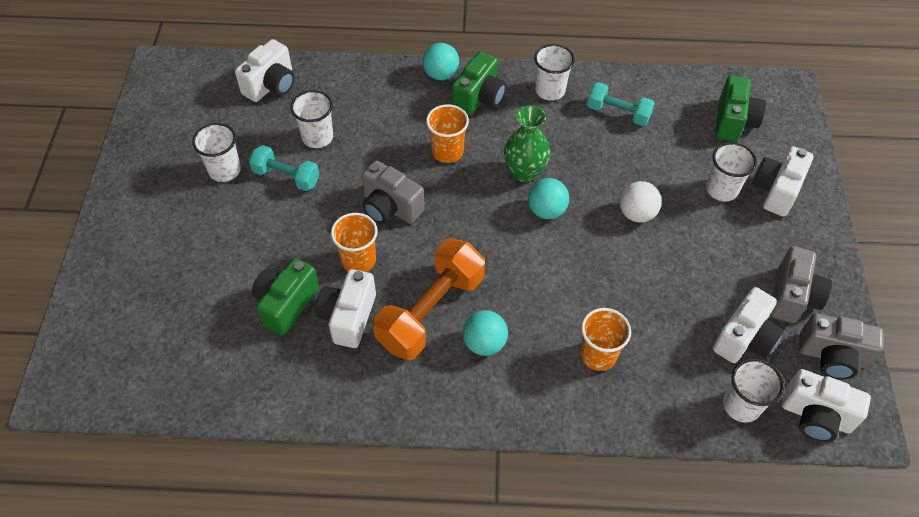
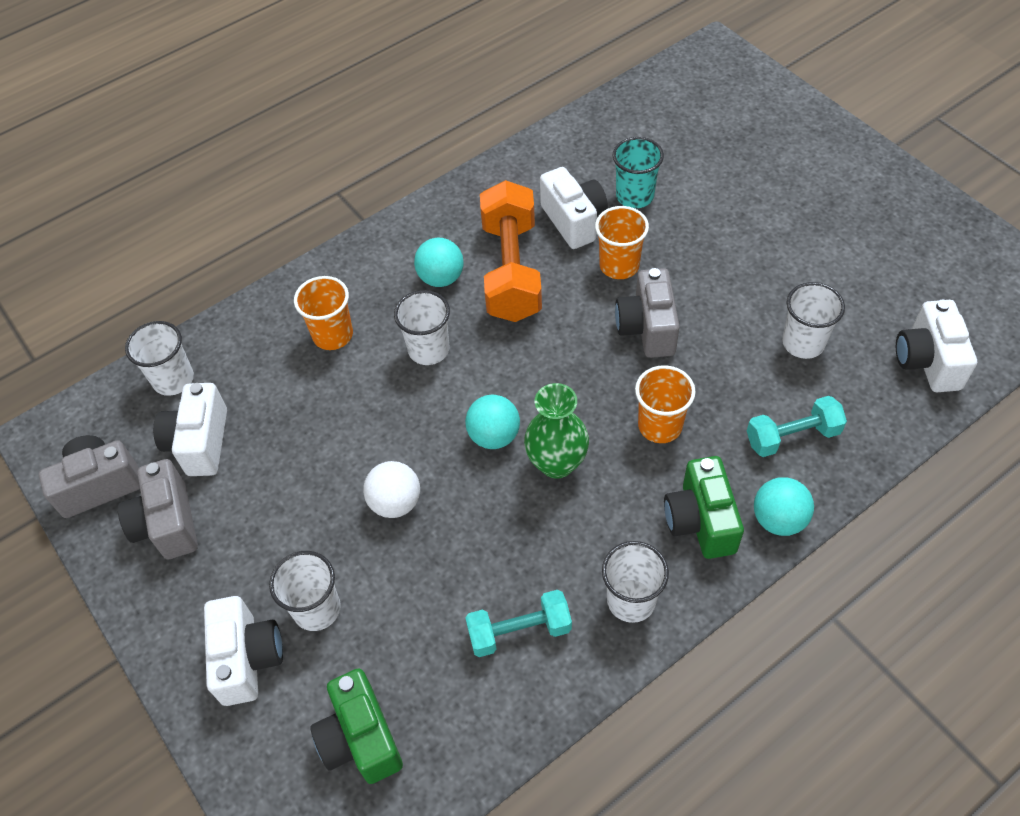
camera: 145 degrees right, 0 degrees up
white cup [192,123,241,182] -> white cup moved to [394,290,450,365]
turquoise dumbbell [249,145,319,191] -> turquoise dumbbell moved to [747,396,847,457]
green camera [252,258,319,335] -> turquoise cup [613,137,664,208]
grey camera [362,160,425,224] -> grey camera turned 90 degrees counterclockwise [615,268,680,358]
white camera [782,369,871,442] -> none

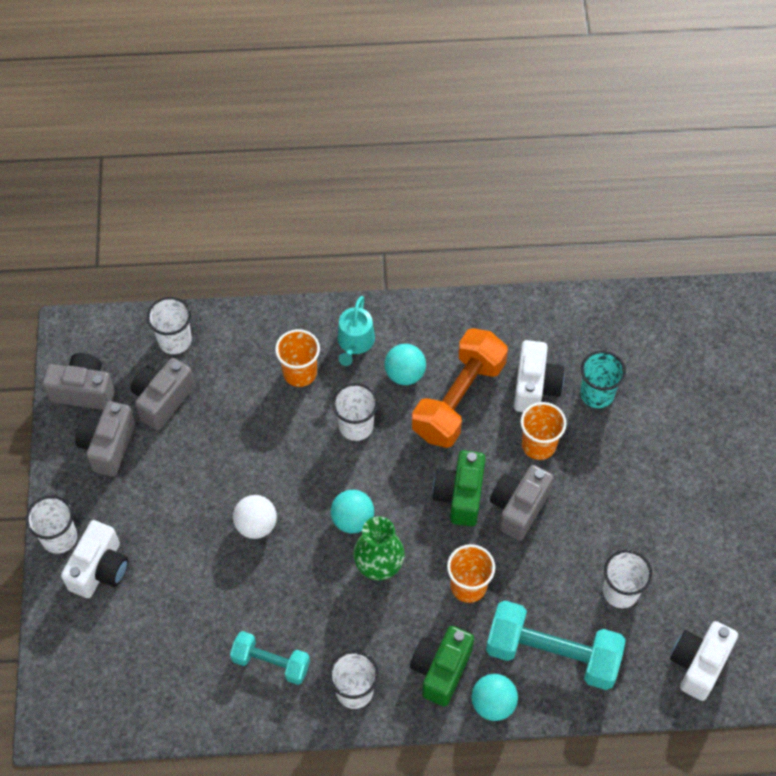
camera: 30 degrees right, 5 degrees up
white camera [153,383,227,476] -> grey camera [131,358,195,430]
white cup [269,551,341,631] -> white cup moved to [26,495,77,554]
green camera [310,668,403,784] -> green camera moved to [433,450,485,526]
turquoise dumbbell [747,396,847,457] -> turquoise dumbbell [486,601,626,690], size x1.73
none -> turquoise watering can [338,296,375,366]

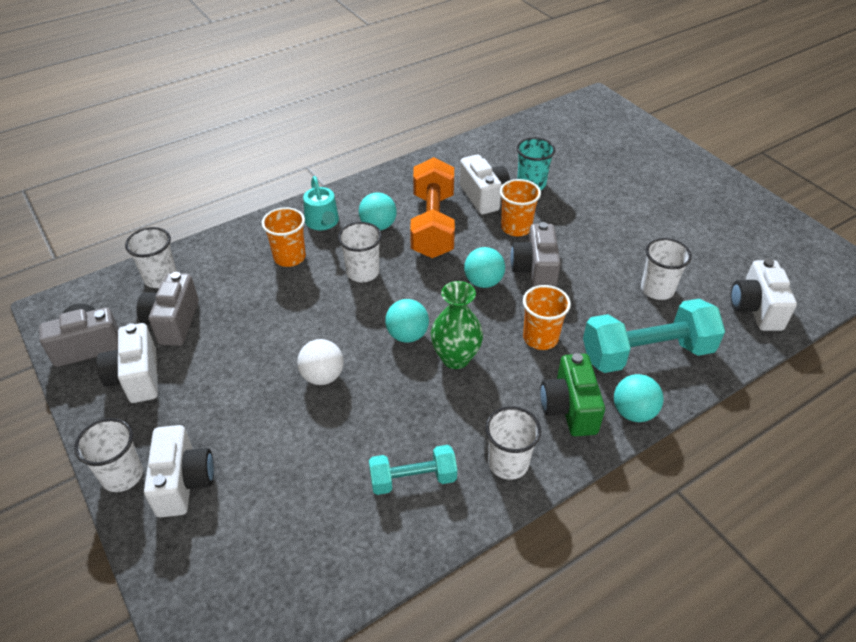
camera: 30 degrees left, 15 degrees down
grey camera [75,401,135,476] -> white camera [97,323,158,403]
green camera [433,450,485,526] -> turquoise ball [464,247,505,288]

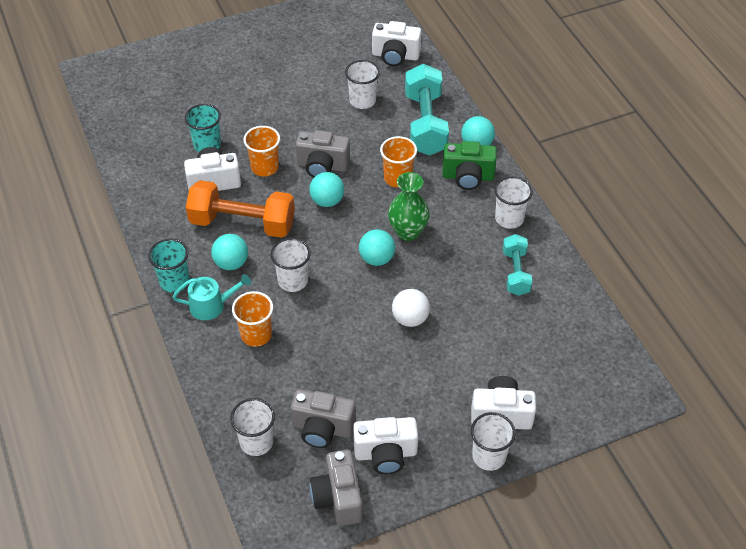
camera: 80 degrees left, 5 degrees up
none -> turquoise cup [148,239,190,293]

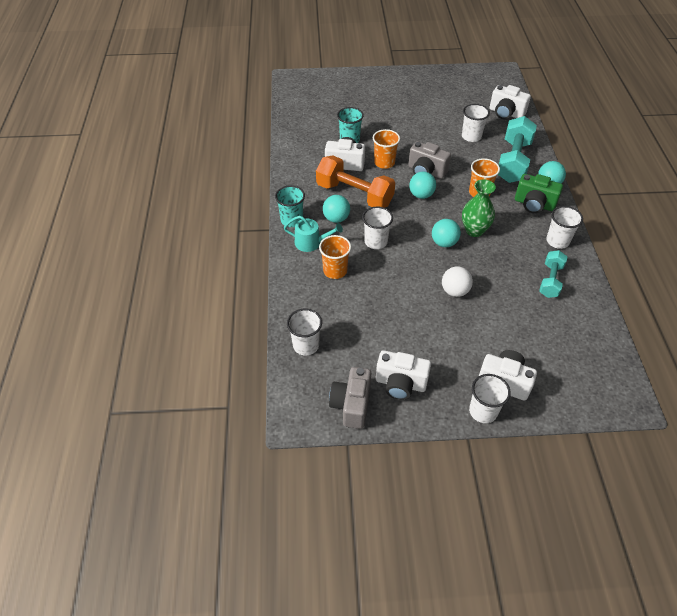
camera: 20 degrees right, 0 degrees up
grey camera [291,389,356,448] -> none

